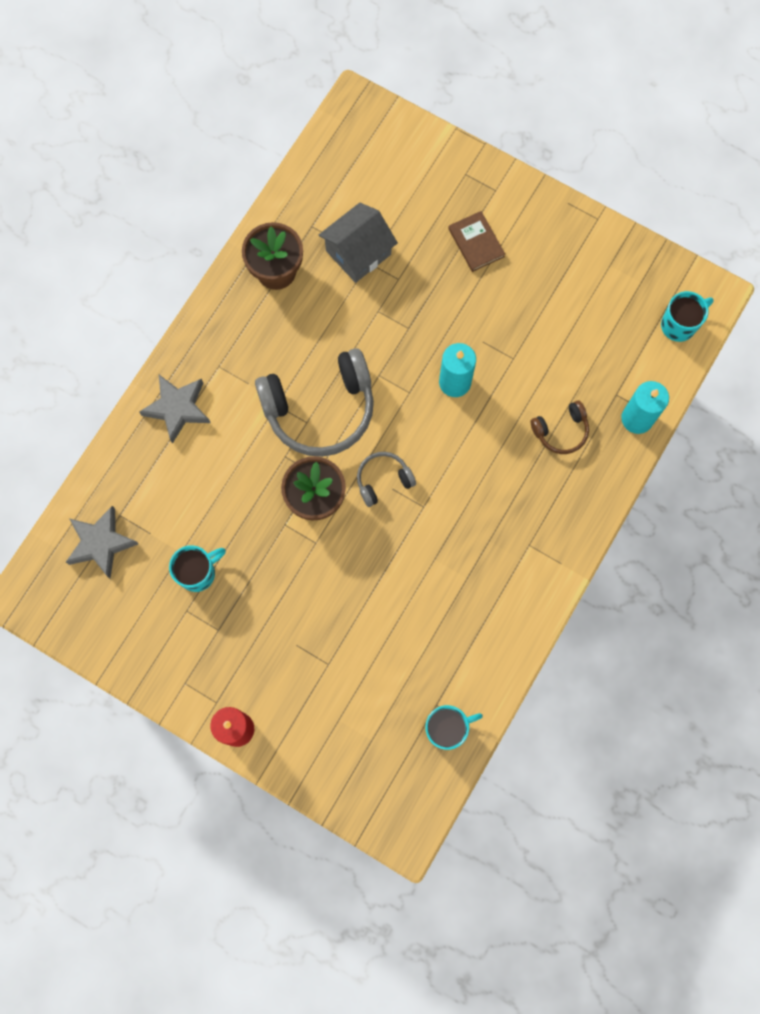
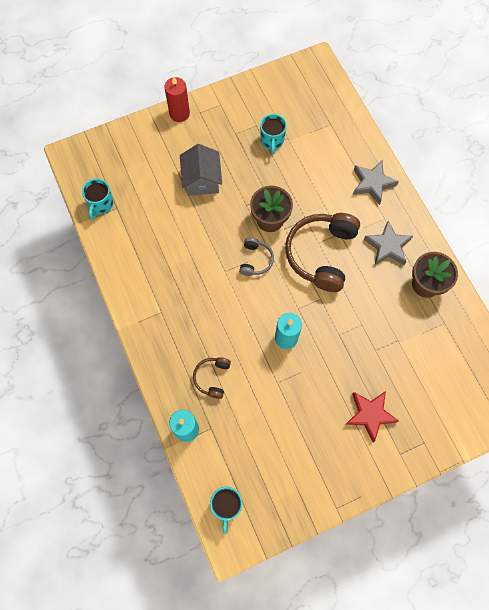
camera: 125 degrees right, 5 degrees down
grey star [66,506,138,578] -> grey star moved to [364,221,413,265]
grey headphones [255,348,374,457] -> brown headphones [285,213,360,292]
grey house [319,203,398,283] -> grey house moved to [180,144,222,196]
brown book [448,211,505,272] -> red star [346,391,399,442]

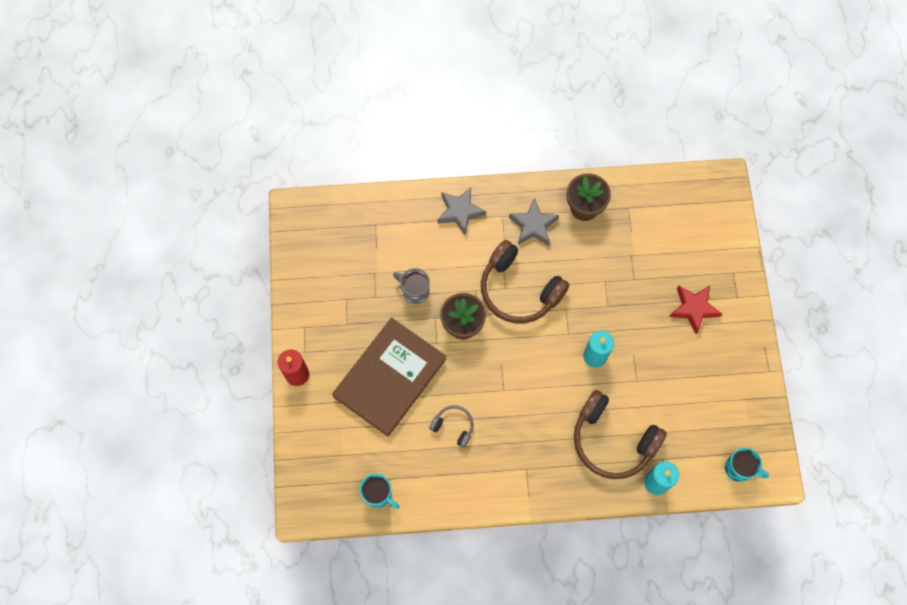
camera: 70 degrees left, 0 degrees up
grey house [180,144,222,196] -> brown book [332,318,446,437]
brown headphones [193,357,231,399] -> brown headphones [574,390,667,479], size x2.06
grey headphones [239,238,274,276] -> grey headphones moved to [429,405,474,448]
turquoise mug [260,114,287,155] -> none
none -> grey mug [393,268,430,304]

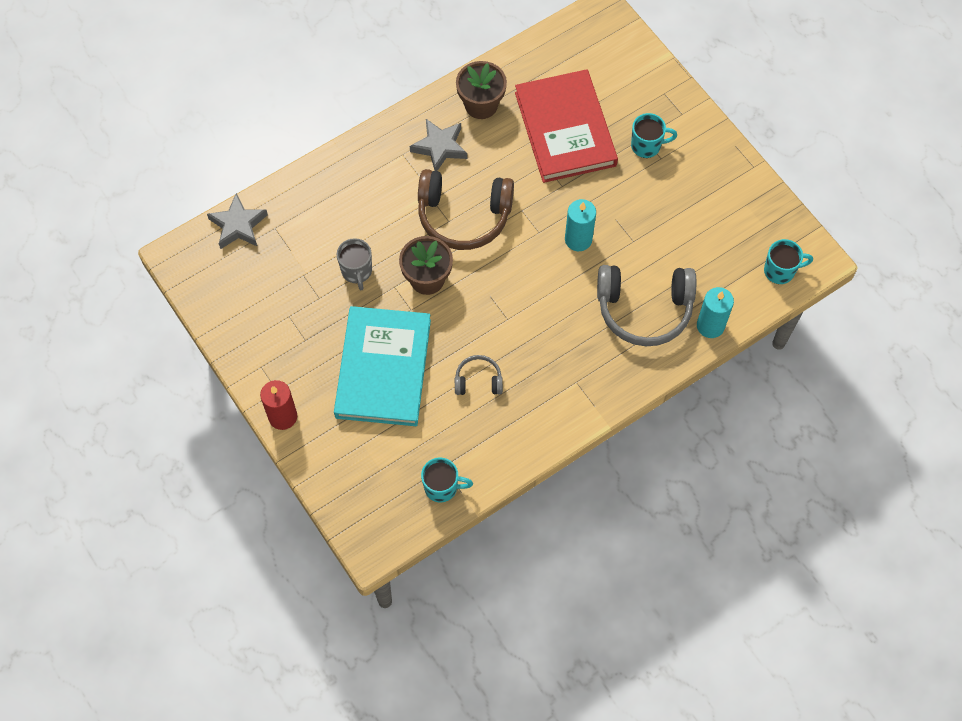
camera: 30 degrees left, 5 degrees down
brown book [332,318,446,437] -> turquoise book [334,306,431,426]
grey mug [393,268,430,304] -> grey mug turned 105 degrees counterclockwise [337,238,372,290]
grey star [437,187,486,235] -> grey star moved to [207,193,268,249]
brown headphones [574,390,667,479] -> grey headphones [597,265,696,346]
red star [669,286,722,334] -> turquoise mug [631,113,677,158]
none -> red book [515,69,618,183]

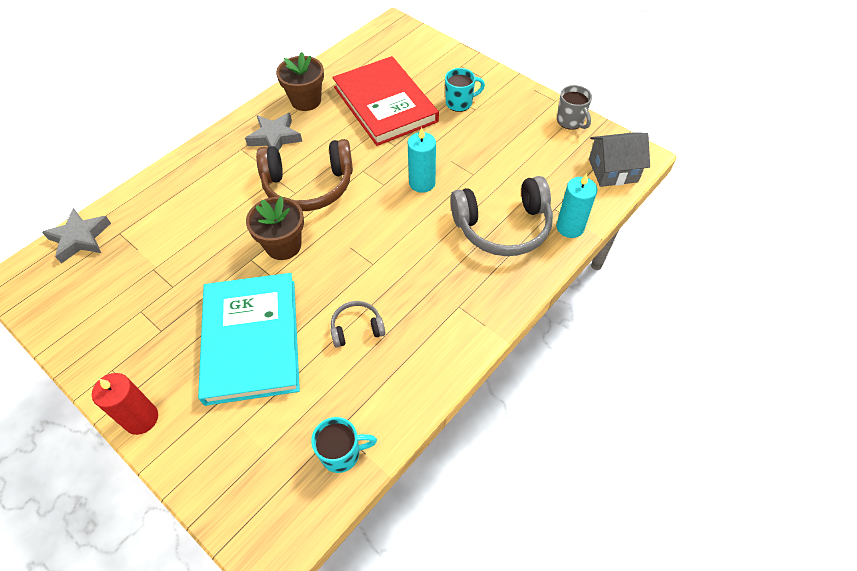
camera: 15 degrees left, 10 degrees down
grey mug [337,238,372,290] -> grey mug moved to [557,85,592,130]
turquoise mug [764,239,813,284] -> grey house [589,132,650,187]

